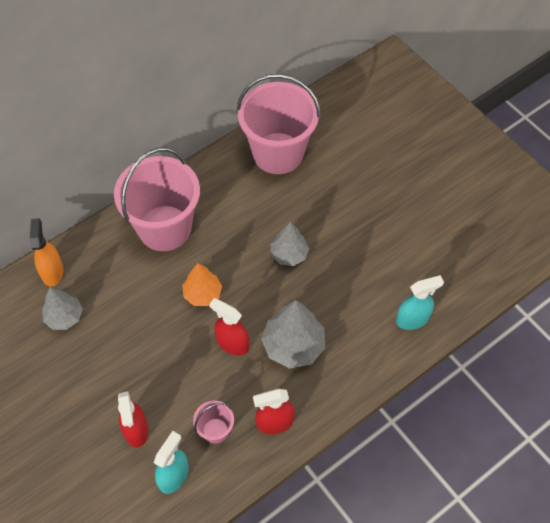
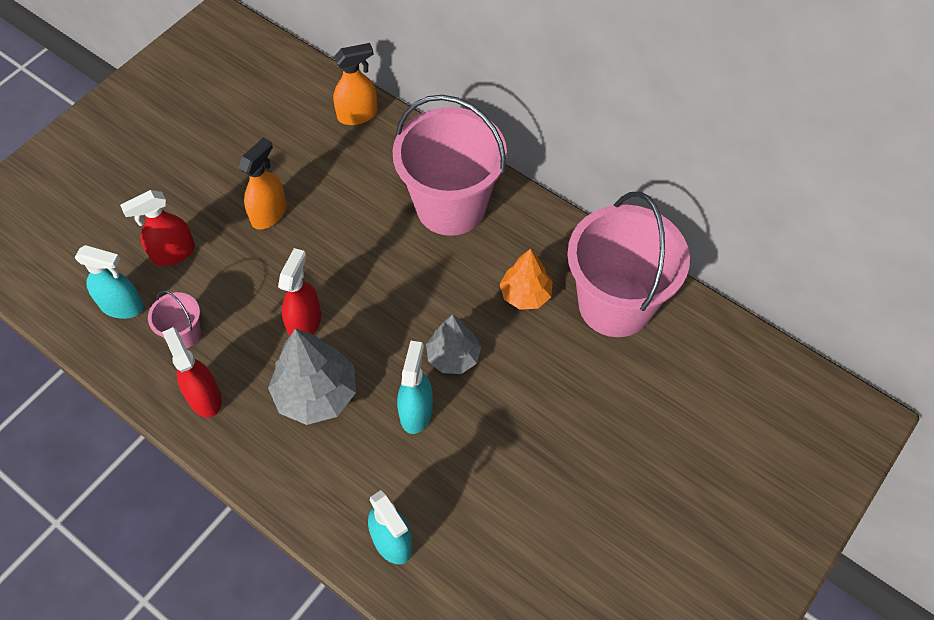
camera: 75 degrees right, 0 degrees up
grey tree [42,287,83,330] -> none
orange tree [182,263,222,306] -> orange tree moved to [500,249,553,310]
none -> orange spray bottle [238,137,287,230]
none -> turquoise spray bottle [397,341,433,434]

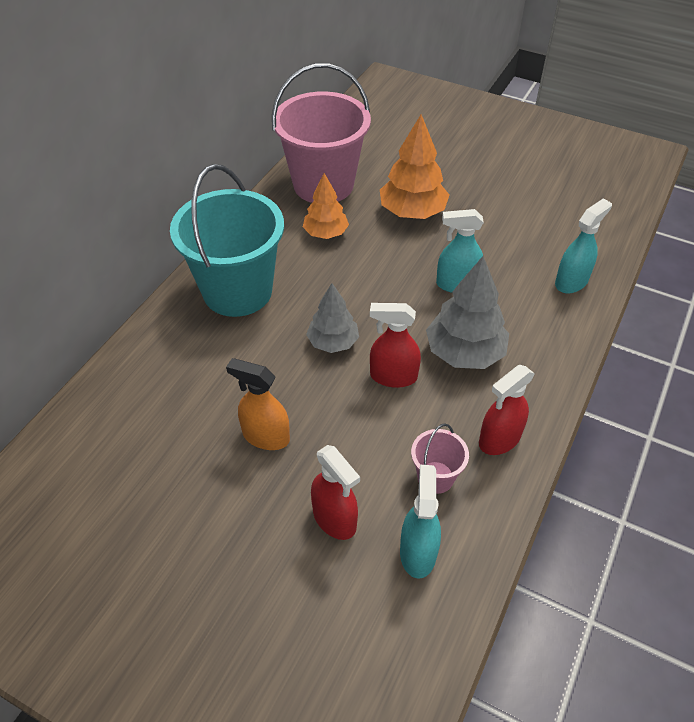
camera: 100 degrees left, 10 degrees down
orange spray bottle [333,43,378,125] -> none
pink bucket [393,95,507,236] -> turquoise bucket [170,164,284,317]
grey tree [426,314,481,374] -> grey tree moved to [306,283,359,353]
none -> orange tree [380,115,449,219]

